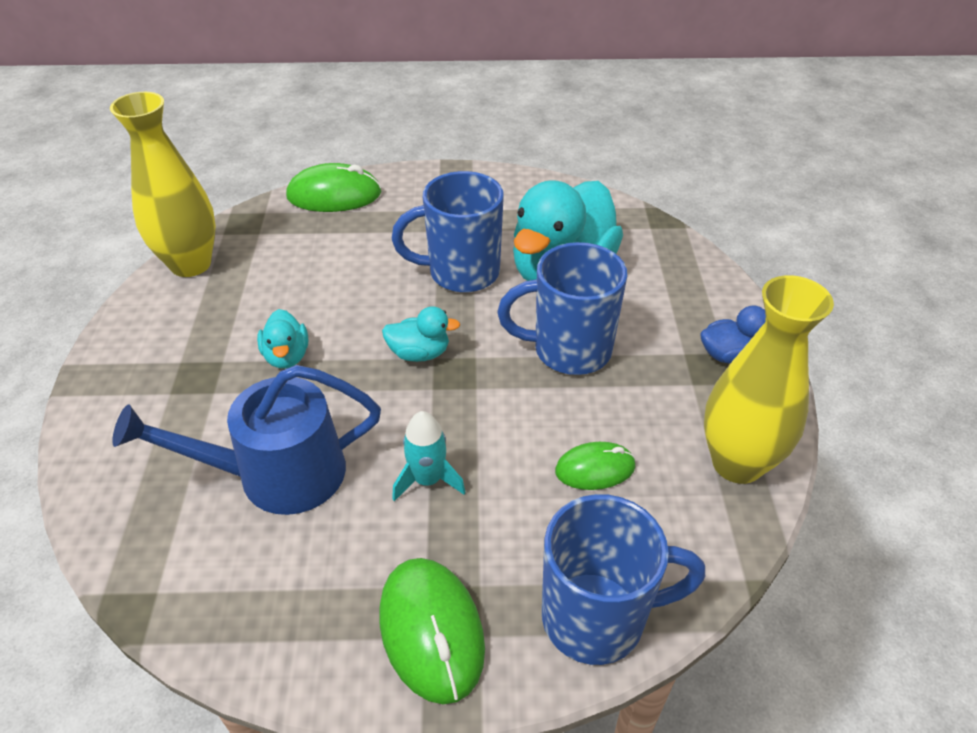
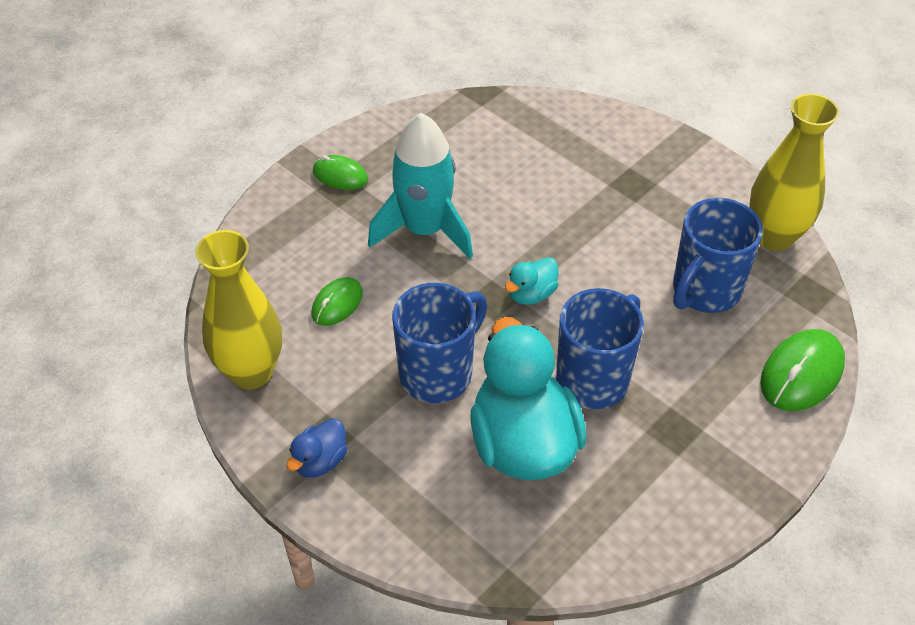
camera: 135 degrees right, 5 degrees up
blue watering can [112,365,381,515] -> none
turquoise duck [257,309,308,369] -> none
green mouse [379,558,485,704] -> green mouse [313,155,368,190], size x0.62
turquoise rocket [392,411,466,501] -> turquoise rocket [368,113,473,259], size x1.97
blue mug [542,494,705,665] -> blue mug moved to [673,198,763,313]

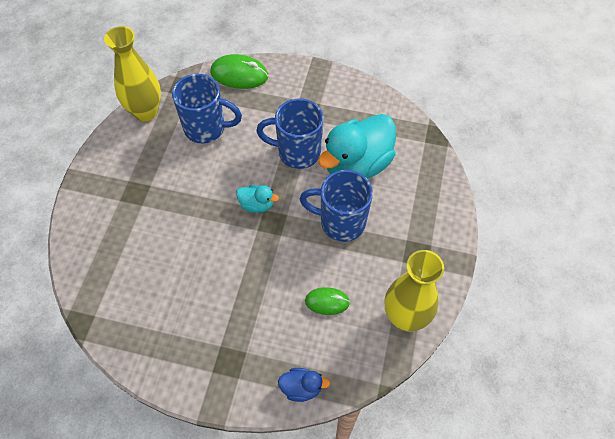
camera: 120 degrees left, 10 degrees up
blue duck [287,418,348,478] -> blue duck moved to [278,368,330,402]
green mouse [313,155,368,190] -> none
turquoise rocket [368,113,473,259] -> none

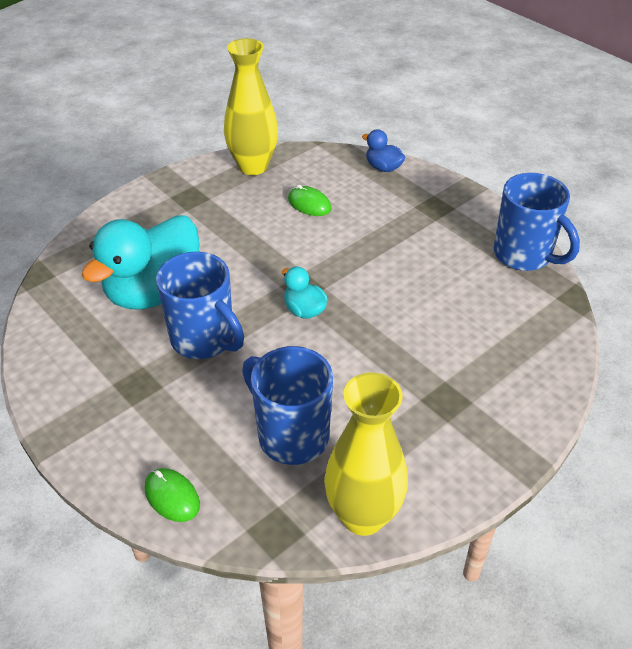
camera: 145 degrees left, 15 degrees down
green mouse [210,54,268,89] -> green mouse [145,468,200,522], size x0.62
blue mug [300,170,373,242] -> blue mug moved to [494,173,580,271]
turquoise duck [318,114,396,179] -> turquoise duck turned 135 degrees clockwise [82,215,200,310]

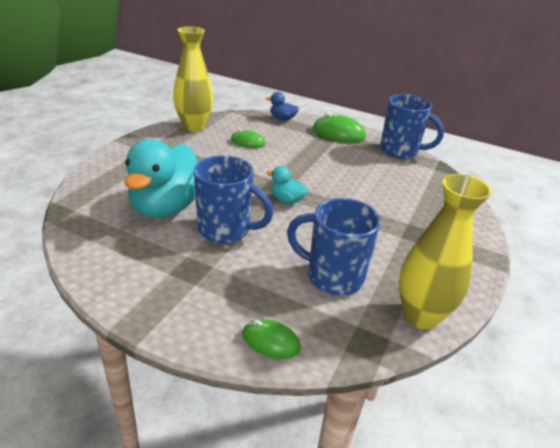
camera: 25 degrees left, 10 degrees down
none -> green mouse [313,112,366,142]

